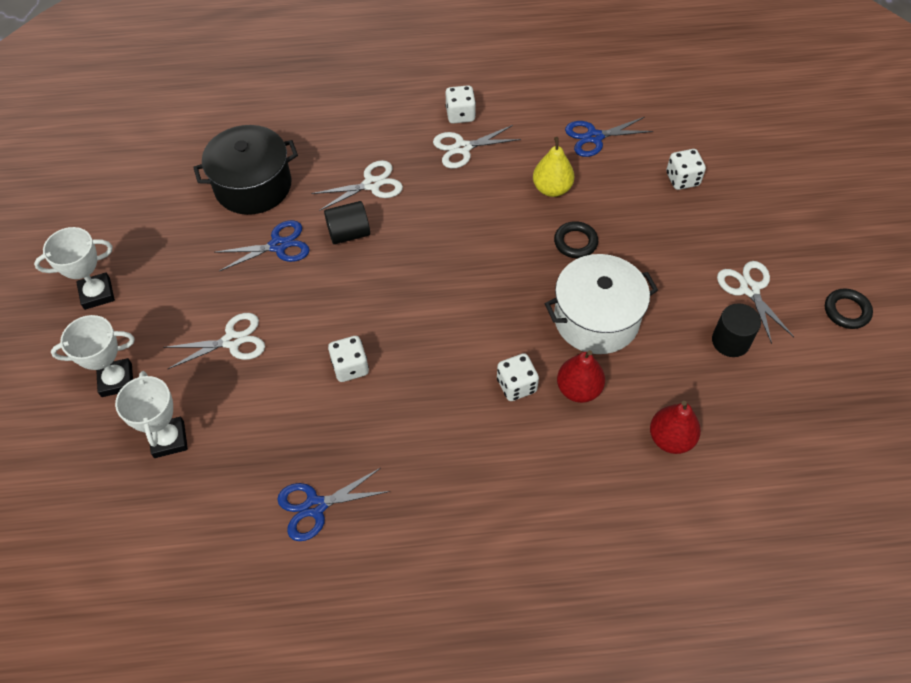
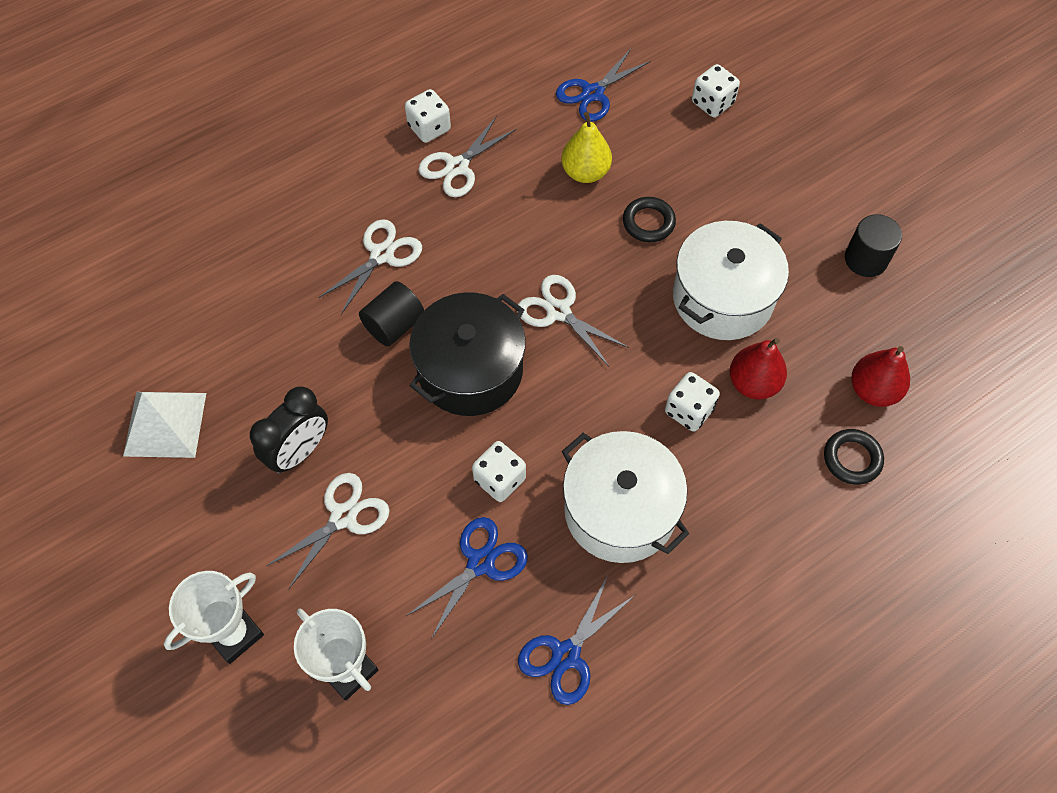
camera: 30 degrees left, 5 degrees up
white trophy [34,227,115,310] -> none
black pot [193,125,298,215] -> black pot moved to [409,292,526,416]
blue scissors [214,220,309,271] -> blue scissors moved to [406,517,528,639]
white scissors [717,261,794,344] -> white scissors moved to [517,275,629,366]
black ring [825,289,873,329] -> black ring moved to [824,429,884,485]
none -> white pyramid [123,392,206,458]
none -> black clock [250,386,328,473]
none -> white pot [562,431,689,563]

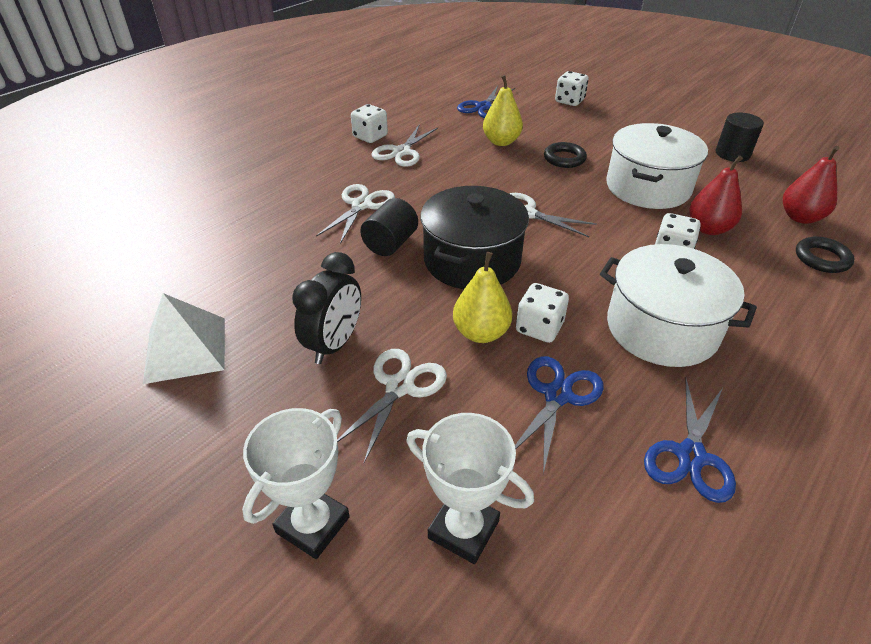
camera: 15 degrees left, 20 degrees down
none -> yellow pear [453,252,512,343]

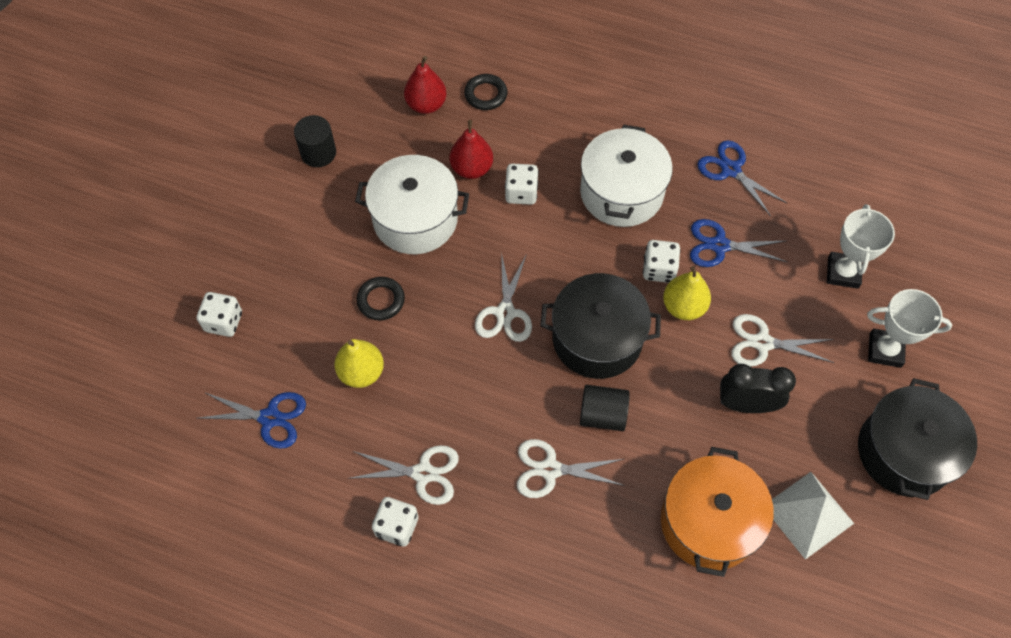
camera: 110 degrees left, 20 degrees up
blue scissors [644,378,736,503] -> blue scissors turned 135 degrees counterclockwise [697,140,787,216]
none -> orange pot [661,447,774,577]
none -> black pot [858,378,977,500]

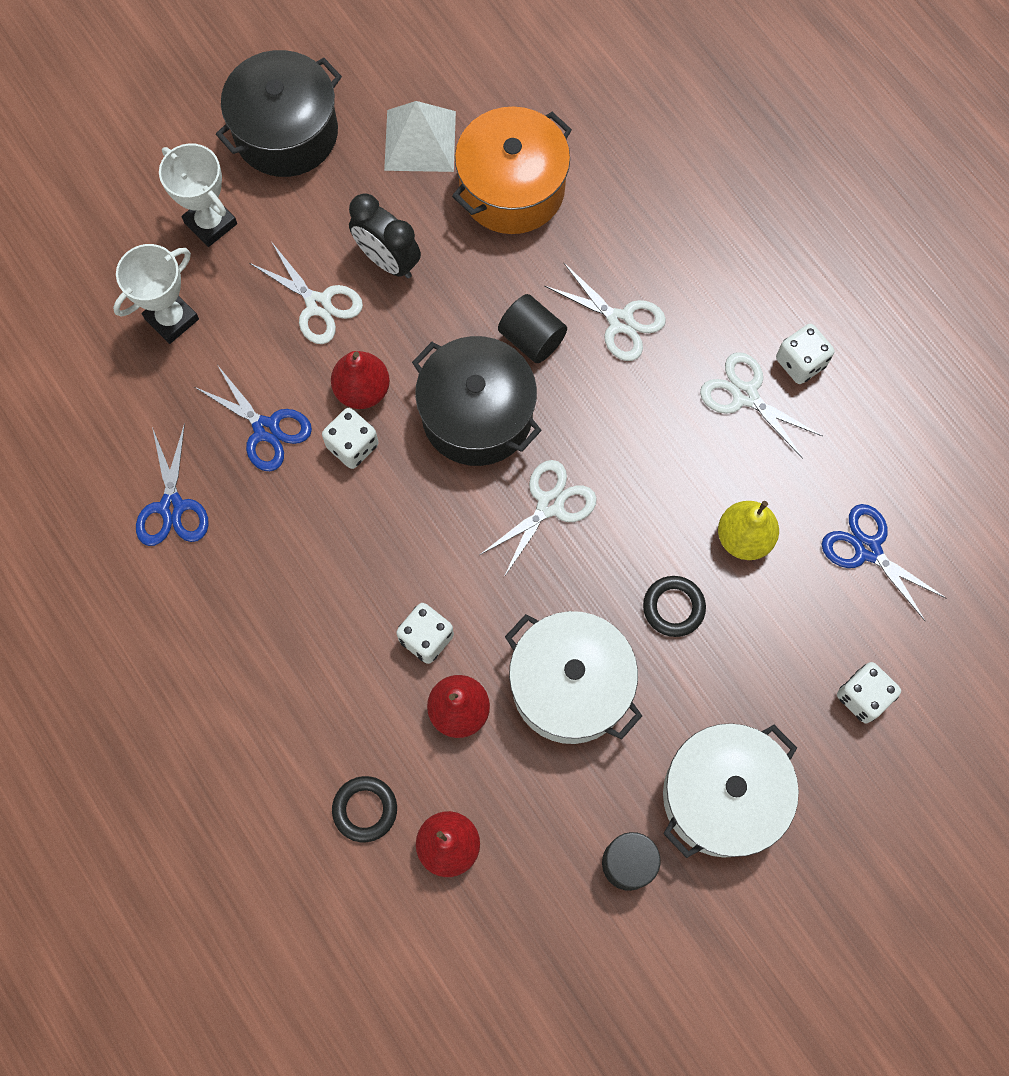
camera: 145 degrees left, 10 degrees up
white pot [580,124,673,227] -> white pot moved to [663,723,799,858]
yellow pear [663,266,711,320] -> red pear [331,351,390,409]

